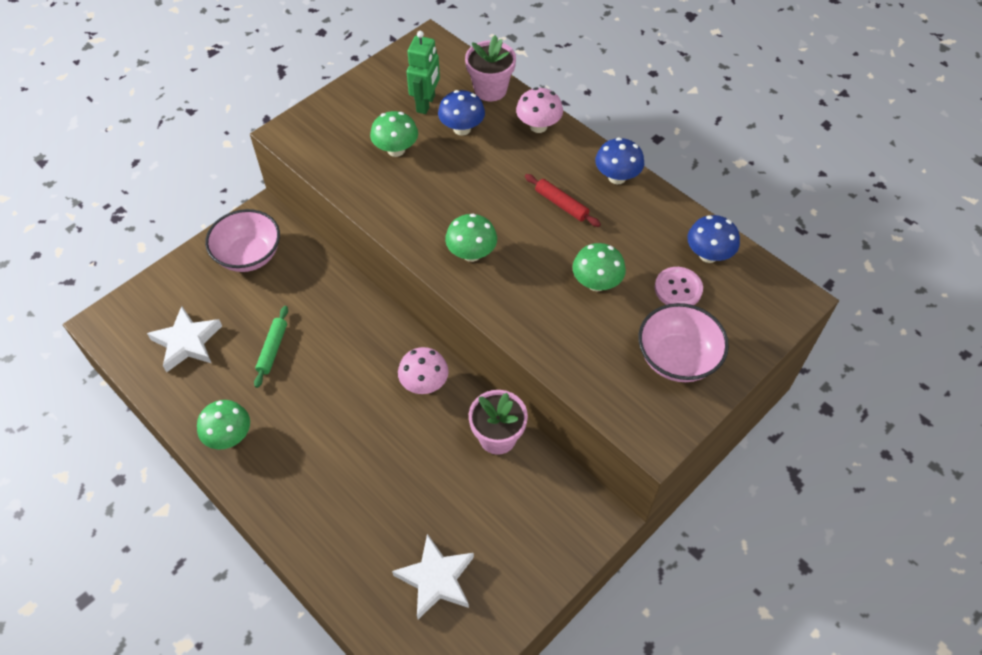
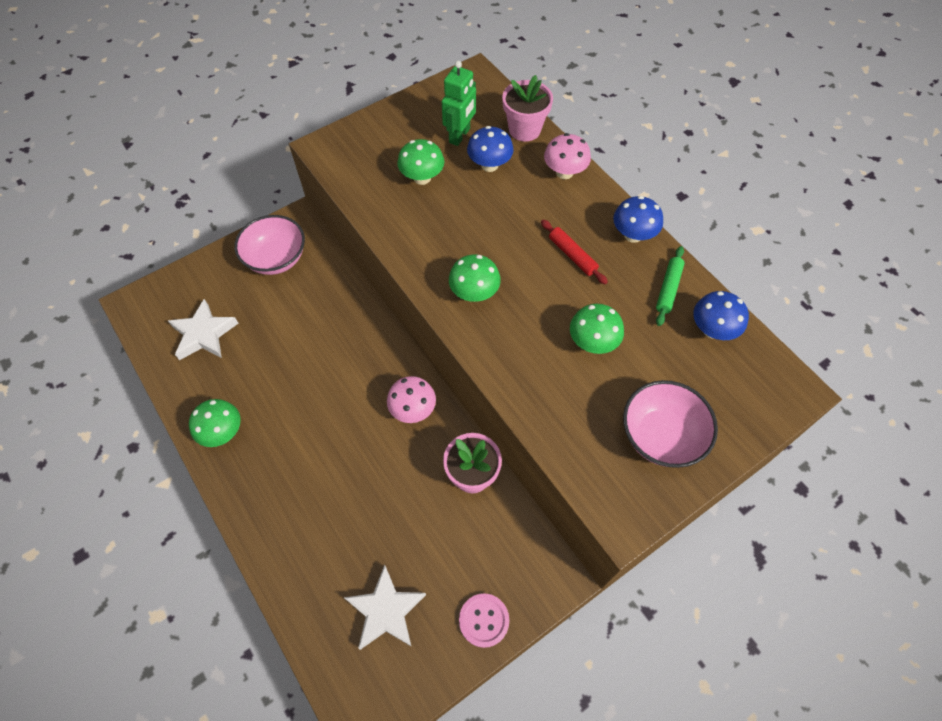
camera: 10 degrees right, 5 degrees up
green rolling pin [254,306,288,388] -> green rolling pin moved to [656,246,685,326]
pink button [655,267,703,305] -> pink button moved to [459,593,509,648]

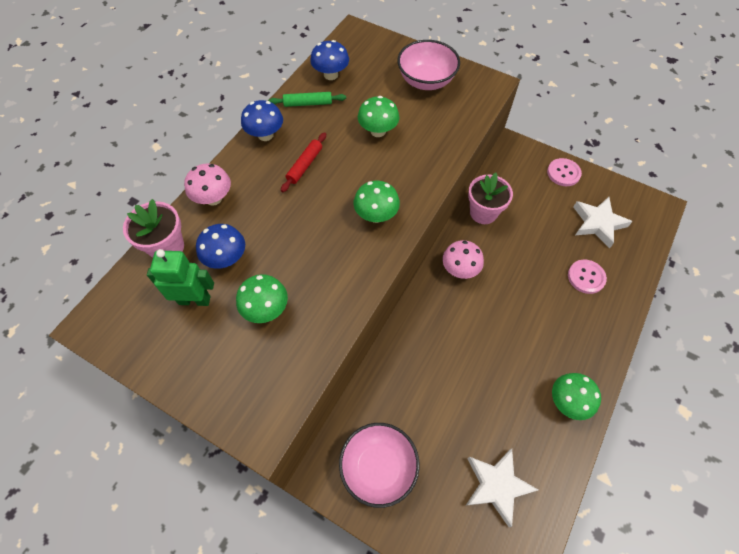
camera: 115 degrees left, 0 degrees up
none -> pink button [568,260,607,294]

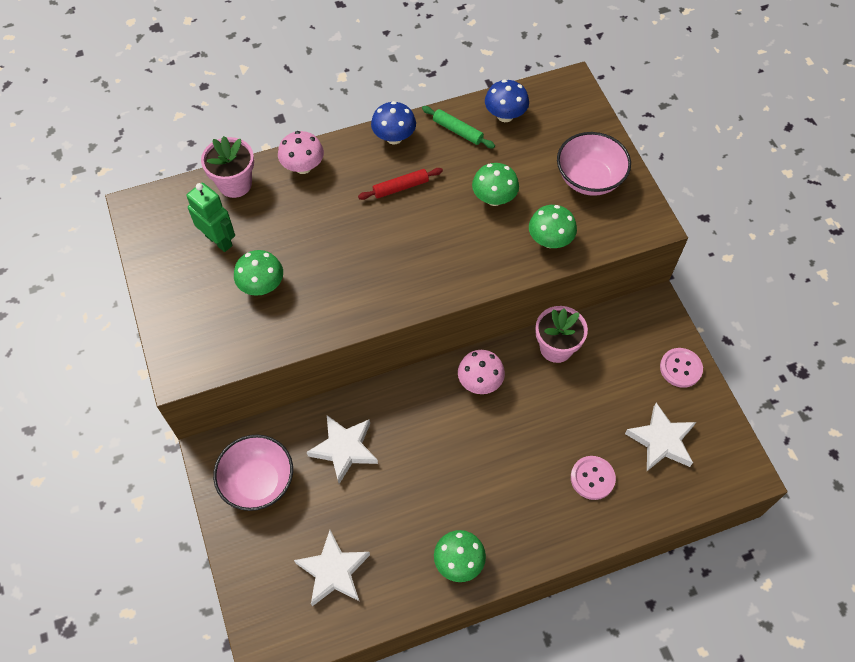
camera: 40 degrees right, 0 degrees up
blue mushroom [196,224,245,269] -> none
green mushroom [354,181,400,223] -> green mushroom moved to [529,205,577,248]
none -> white star [307,415,378,484]

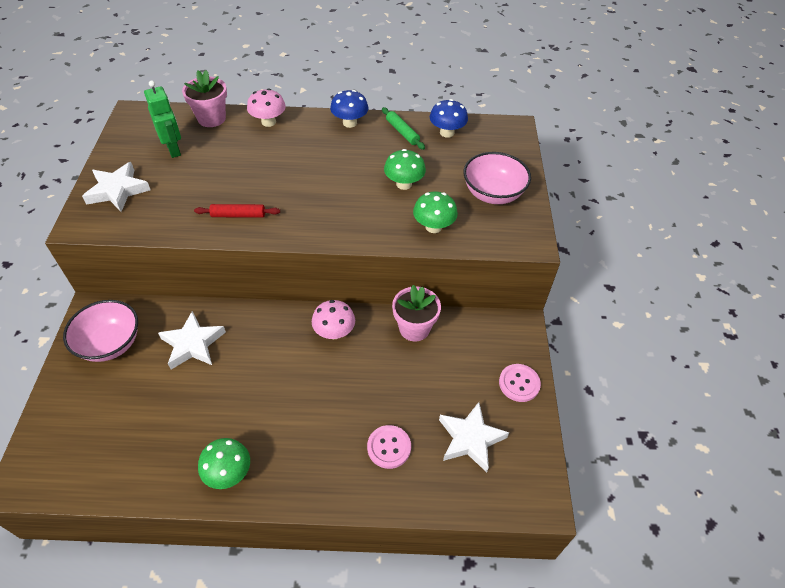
camera: 20 degrees right, 10 degrees down
green mushroom [234,250,283,296] -> none
white star [294,530,370,606] -> white star moved to [82,162,150,212]
red rolling pin [358,168,443,200] -> red rolling pin moved to [194,204,280,218]

